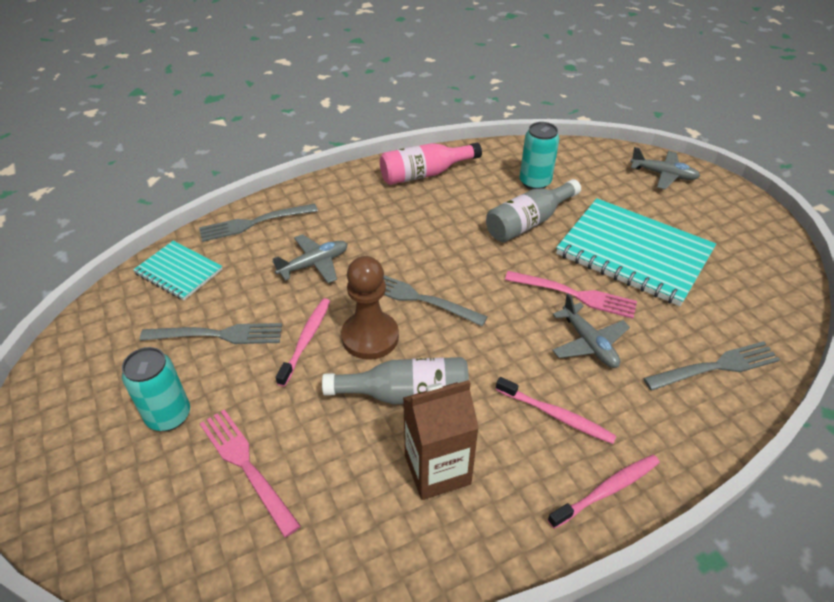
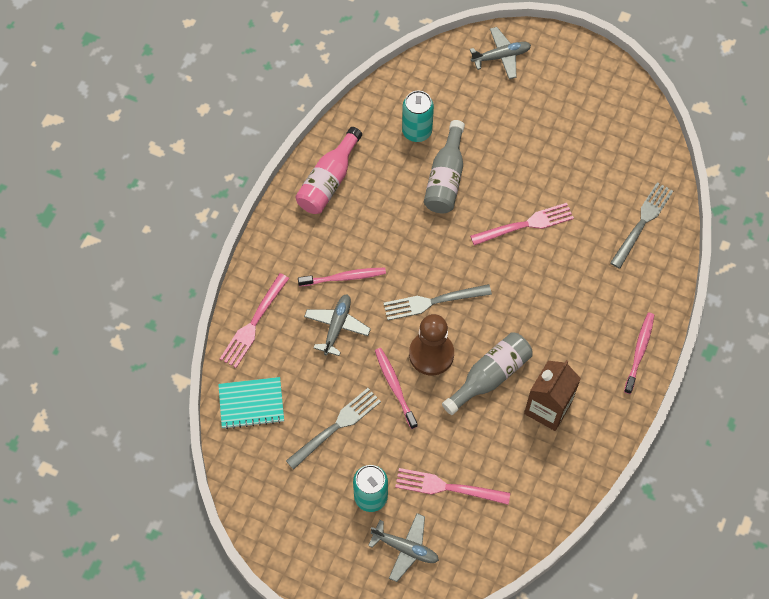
camera: 40 degrees left, 20 degrees up
grey fork [199,204,318,242] -> pink fork [220,273,289,368]
pink toothbrush [496,377,617,444] -> pink toothbrush moved to [298,268,386,287]
grey plane [552,293,630,368] -> grey plane moved to [368,513,439,582]
turquoise notebook [556,198,716,306] -> none

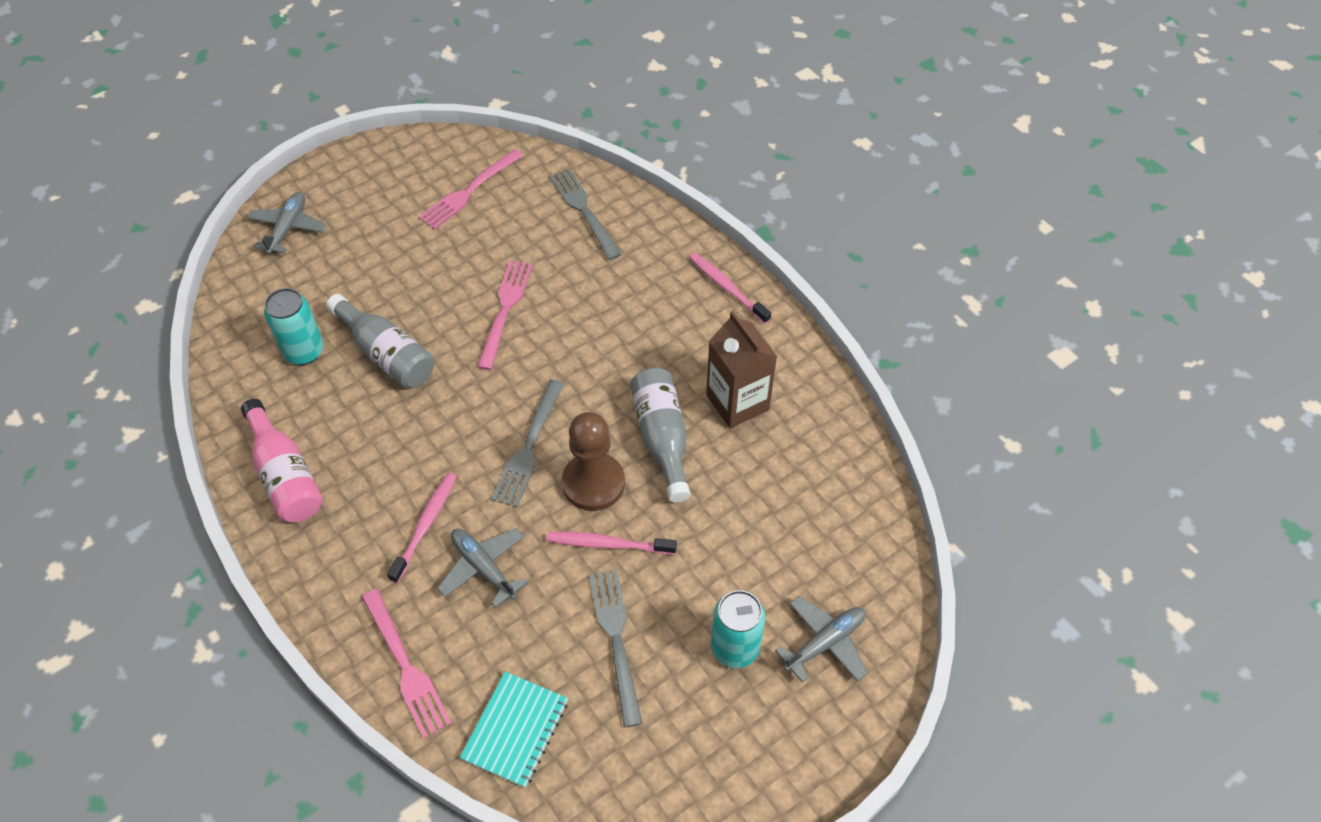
camera: 60 degrees left, 10 degrees down
pink fork [395,468,510,505] -> pink fork moved to [419,149,523,230]

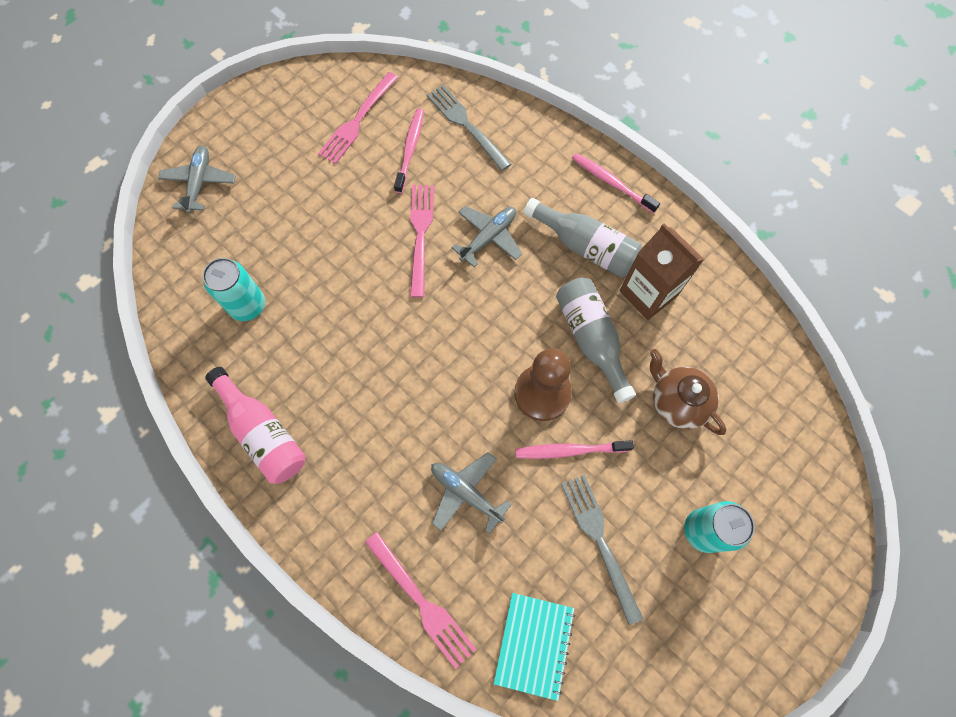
camera: 10 degrees left, 15 degrees up
grey bottle [326,294,434,388] -> grey bottle moved to [524,198,642,278]
pink toothbrush [387,473,457,583] -> pink toothbrush moved to [394,108,424,193]
grey fork [492,379,564,507] -> none
grey plane [775,596,868,682] -> grey plane moved to [451,206,522,268]
none -> brown teapot [650,349,726,435]

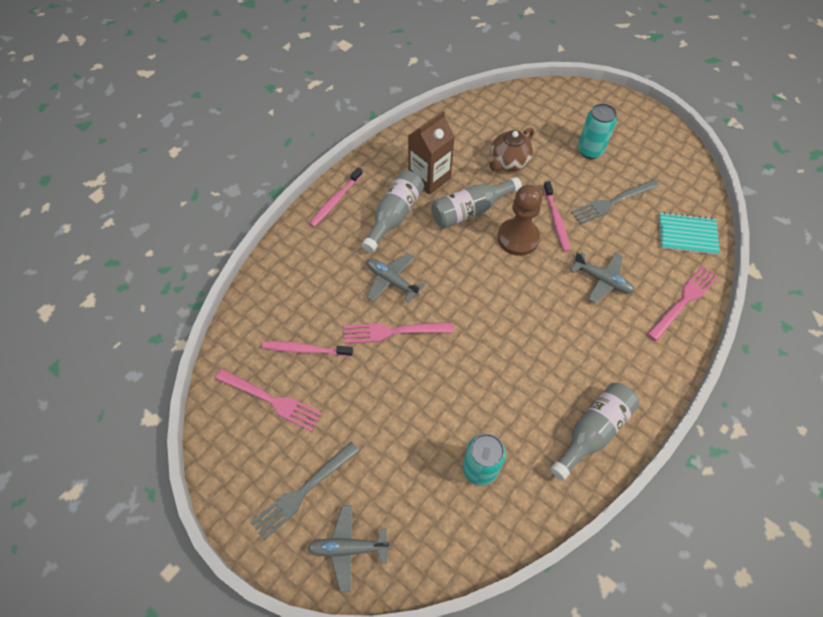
camera: 95 degrees left, 10 degrees down
pink bottle [205,367,306,484] -> grey bottle [550,383,639,481]
grey fork [427,85,511,171] -> grey fork moved to [251,442,359,540]
grey plane [431,452,512,534] -> grey plane turned 90 degrees counterclockwise [570,252,635,303]

